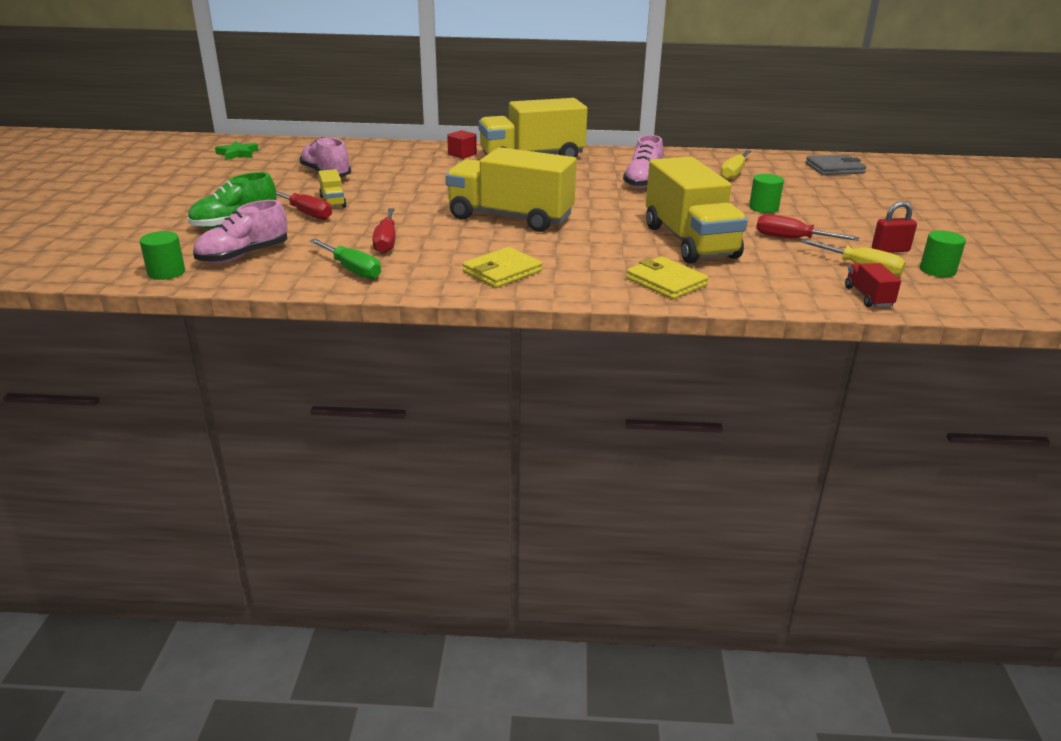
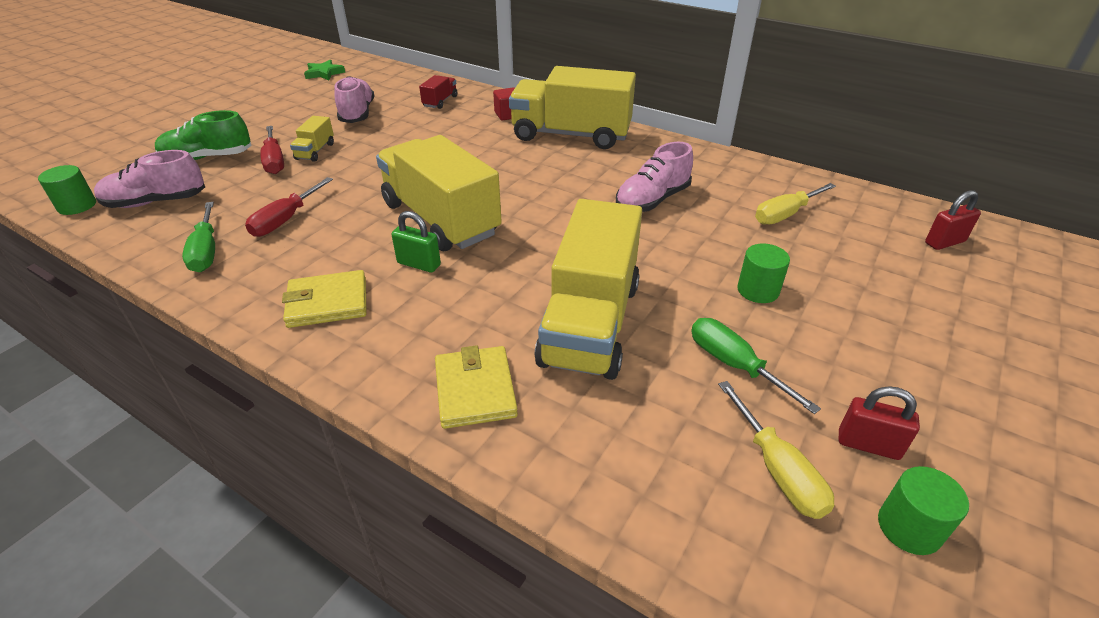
camera: 30 degrees right, 10 degrees up
red screwdriver [756,214,859,241] -> green screwdriver [691,318,821,414]
grey wallet [805,155,867,175] -> red padlock [925,190,981,250]
red truck [845,263,901,307] -> red truck moved to [419,75,457,109]
none -> green padlock [391,211,441,273]

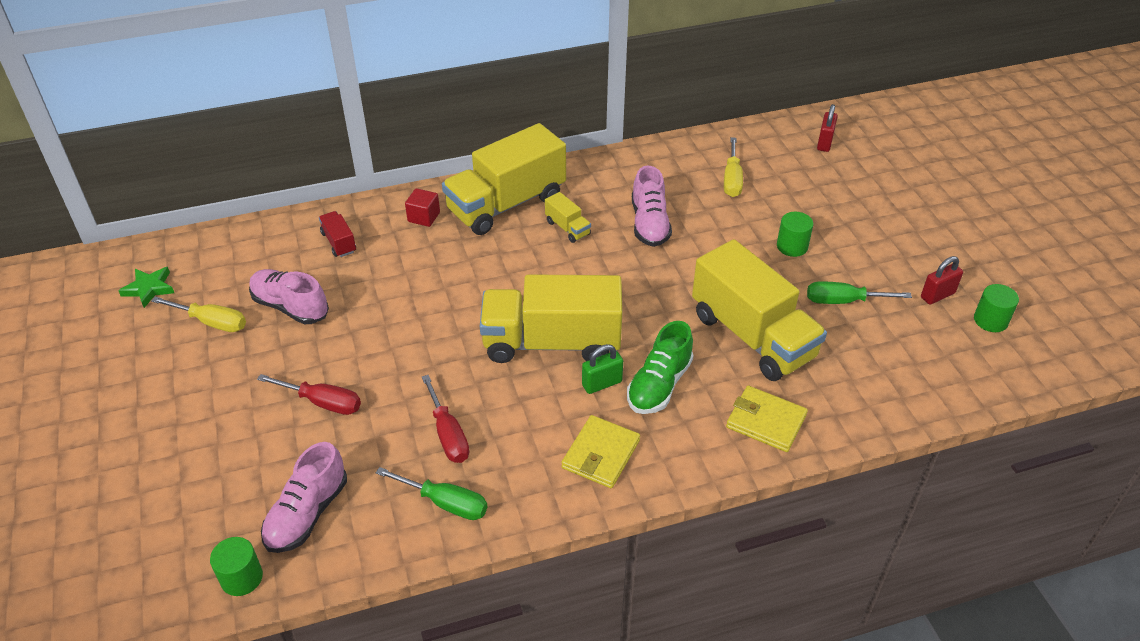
camera: 50 degrees left, 5 degrees up
green shoe [155,110,252,160] -> green shoe moved to [627,321,694,414]
yellow truck [290,116,334,162] -> yellow truck moved to [545,192,591,243]
yellow screwdriver [718,381,834,519] -> yellow screwdriver moved to [151,297,246,332]

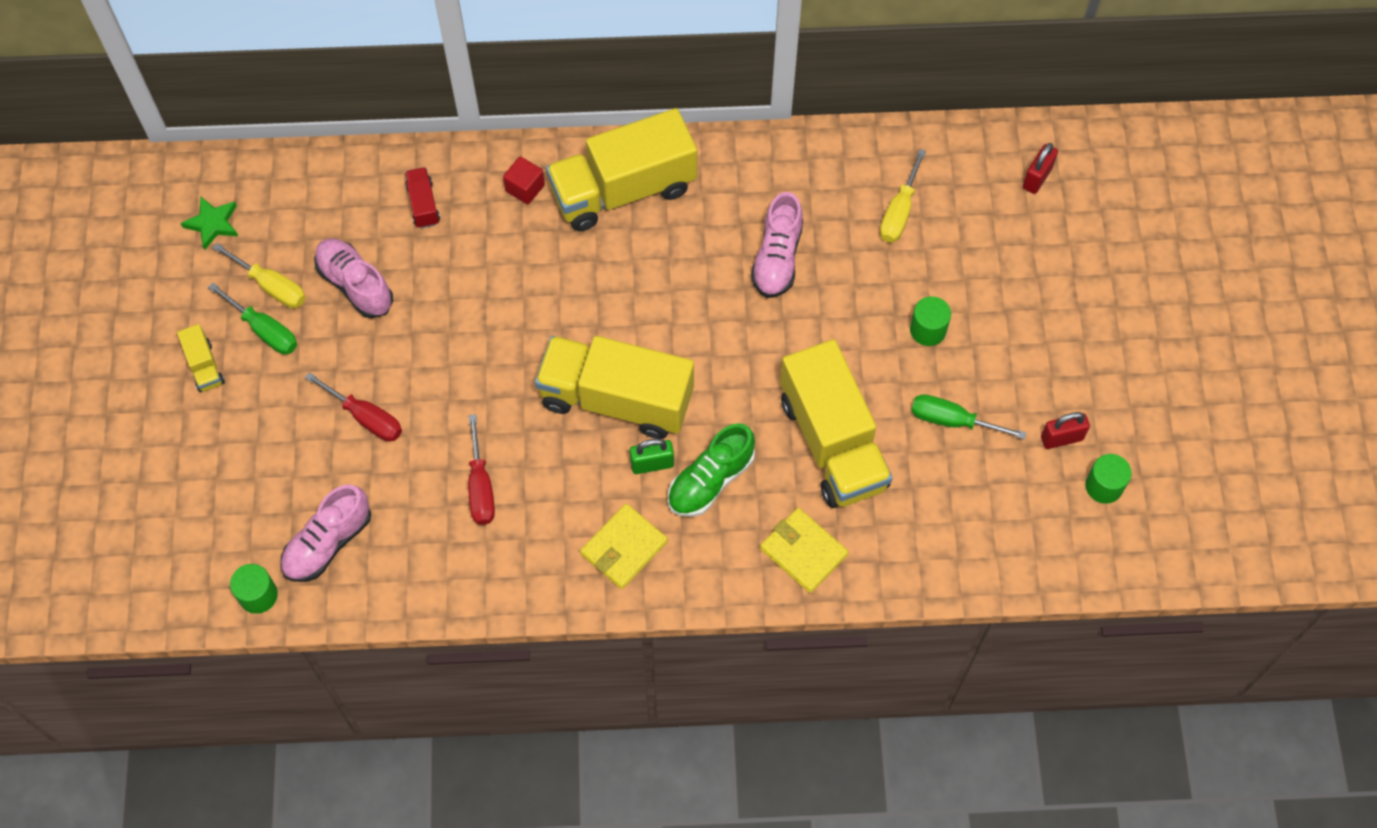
camera: 15 degrees right, 20 degrees up
green screwdriver [376,467,488,520] -> green screwdriver moved to [208,283,297,354]
yellow truck [545,192,591,243] -> yellow truck moved to [177,324,225,393]

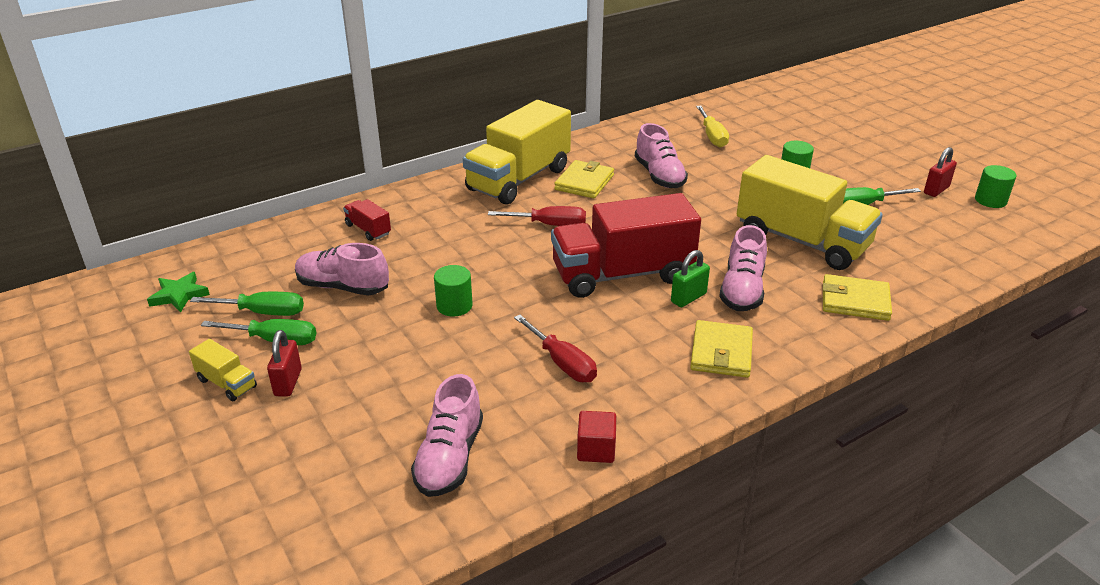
camera: 30 degrees left, 30 degrees down
yellow screwdriver [213,243,306,308] -> green screwdriver [190,292,304,316]
green cylinder [230,564,278,614] -> green cylinder moved to [434,265,473,317]
red screwdriver [305,372,402,442] -> red screwdriver moved to [488,206,586,226]
red cube [503,157,545,204] -> red cube moved to [577,411,617,463]
yellow truck [535,336,694,439] -> red truck [551,193,701,298]
green shoe [668,423,755,517] -> pink shoe [719,225,767,311]
red padlock [1023,143,1058,194] -> red padlock moved to [267,330,302,397]
none -> yellow wallet [554,160,614,198]

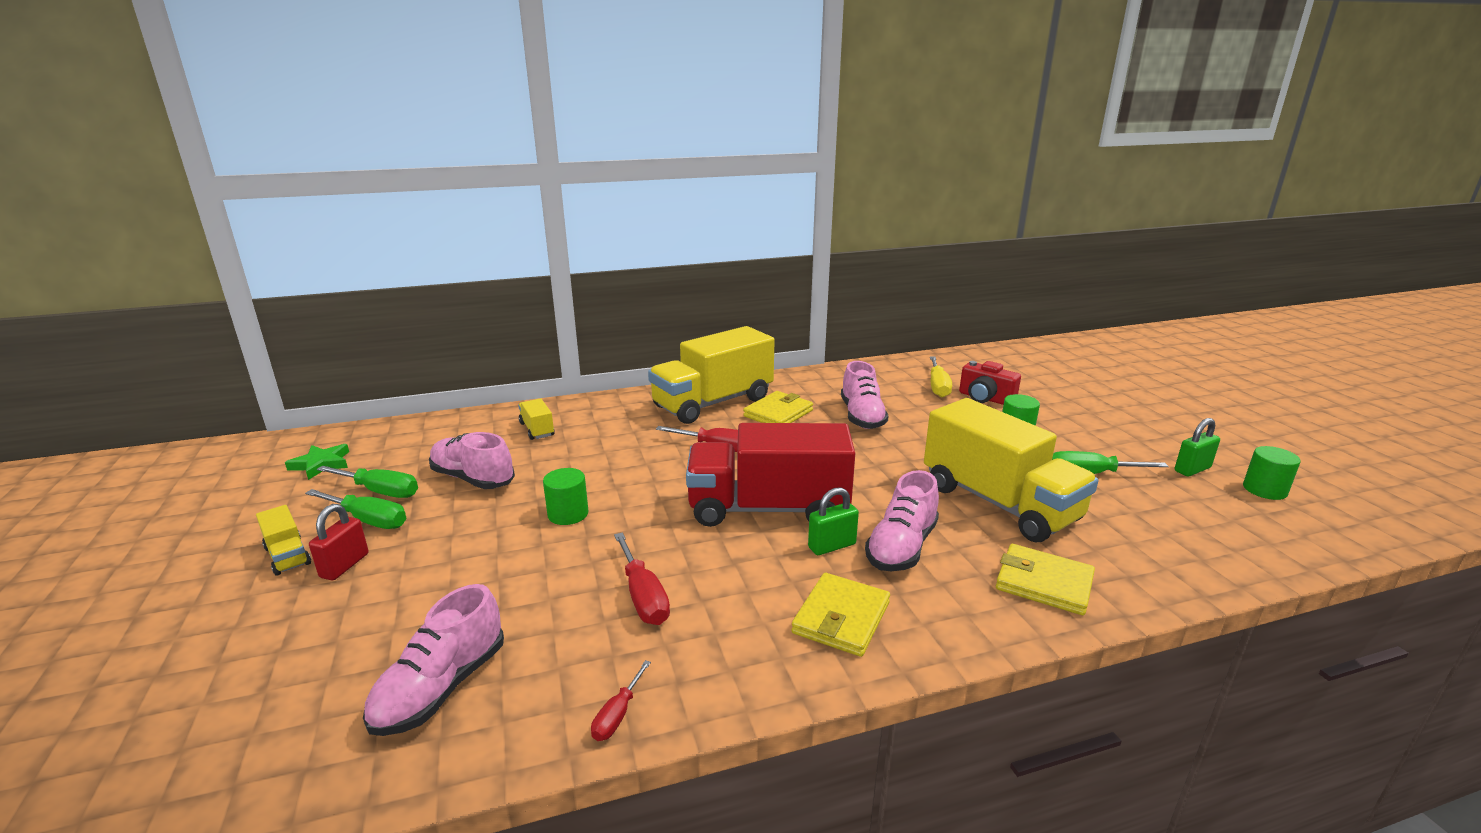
camera: 15 degrees right, 10 degrees down
red truck [343,199,391,241] -> yellow truck [518,399,555,440]
red cube [577,411,617,463] -> red screwdriver [591,660,651,741]
red padlock [924,147,957,197] -> green padlock [1175,418,1220,477]
none -> red camera [959,361,1021,405]

